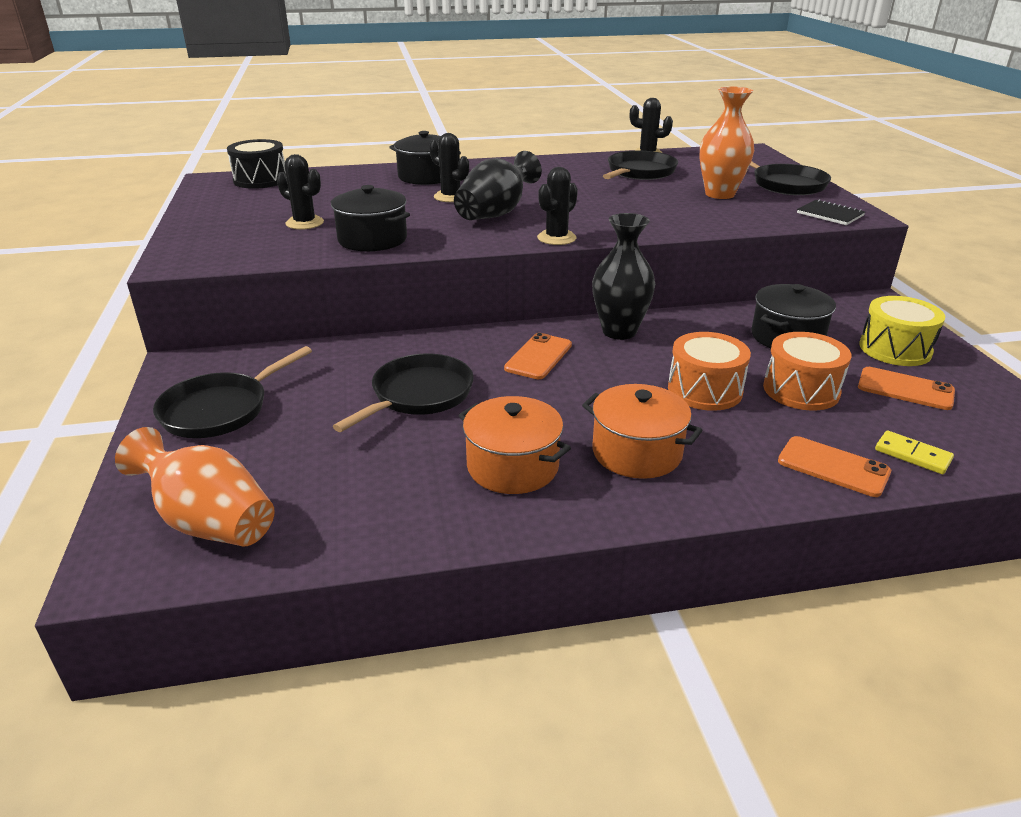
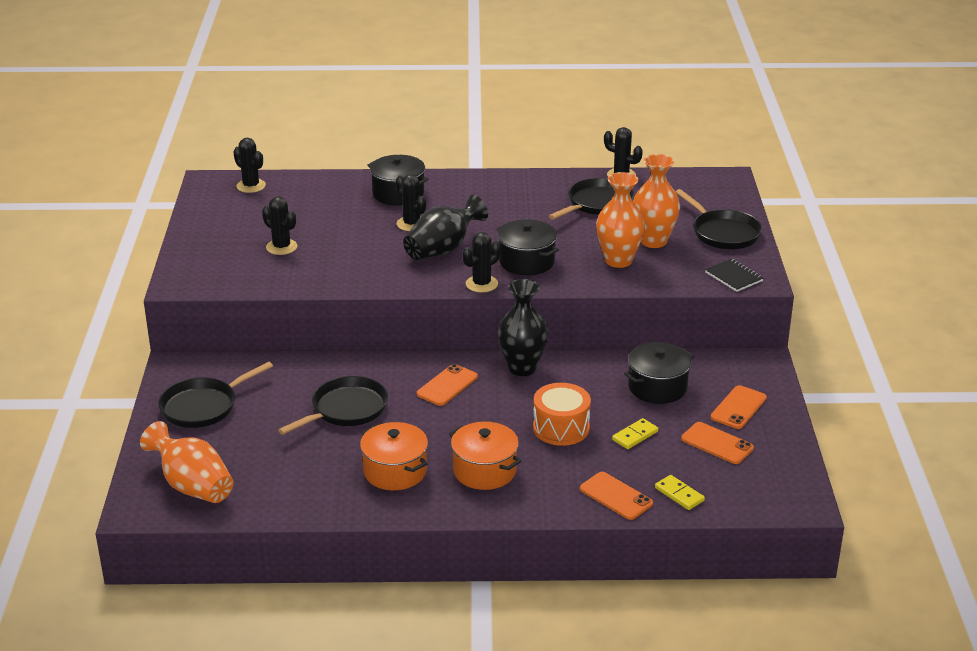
camera: 10 degrees right, 0 degrees up
black drum [227,139,286,189] -> black cactus [233,138,266,193]
black pot [331,185,410,251] -> black pot moved to [496,219,559,275]
orange drum [763,332,851,410] -> yellow domino [612,418,658,449]
yellow drum [859,296,945,366] -> orange phone [711,385,767,429]
none -> orange vase [596,172,645,268]

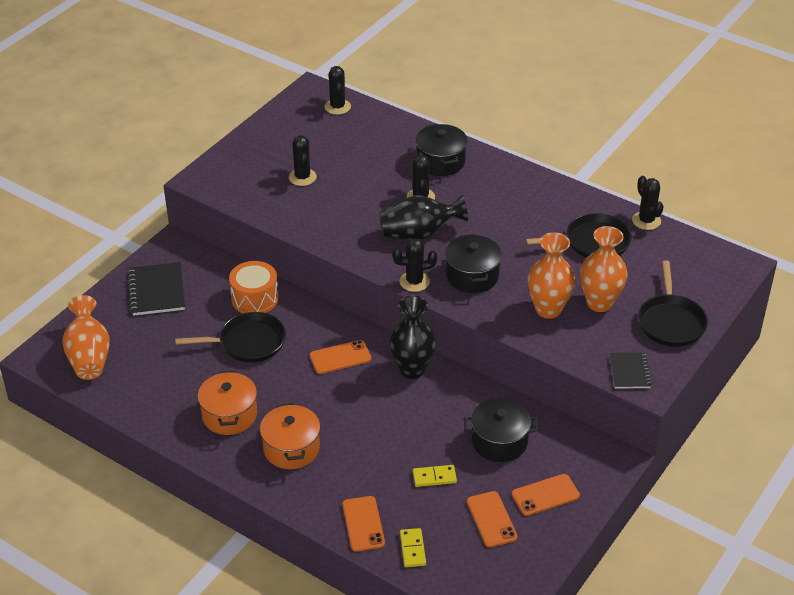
camera: 35 degrees right, 10 degrees up
black pan [158,362,273,428] -> black notebook [128,262,185,316]
orange drum [533,383,591,446] -> orange drum moved to [229,261,279,313]

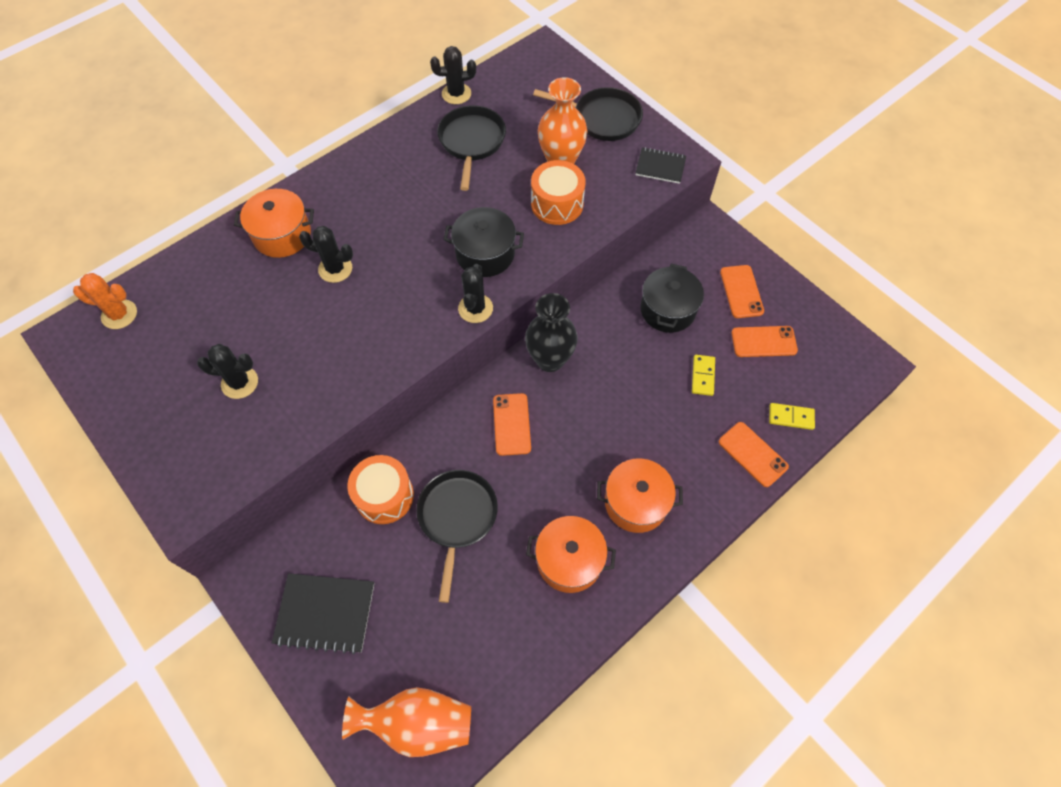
camera: 75 degrees left, 20 degrees up
black cactus [325,66,351,115] -> orange cactus [73,273,137,329]
orange phone [342,496,385,552] -> orange phone turned 45 degrees clockwise [719,422,789,487]
black vase [379,195,468,240] -> none
black pot [416,124,467,176] -> orange pot [234,189,314,258]
orange vase [527,232,575,319] -> orange drum [531,160,585,225]

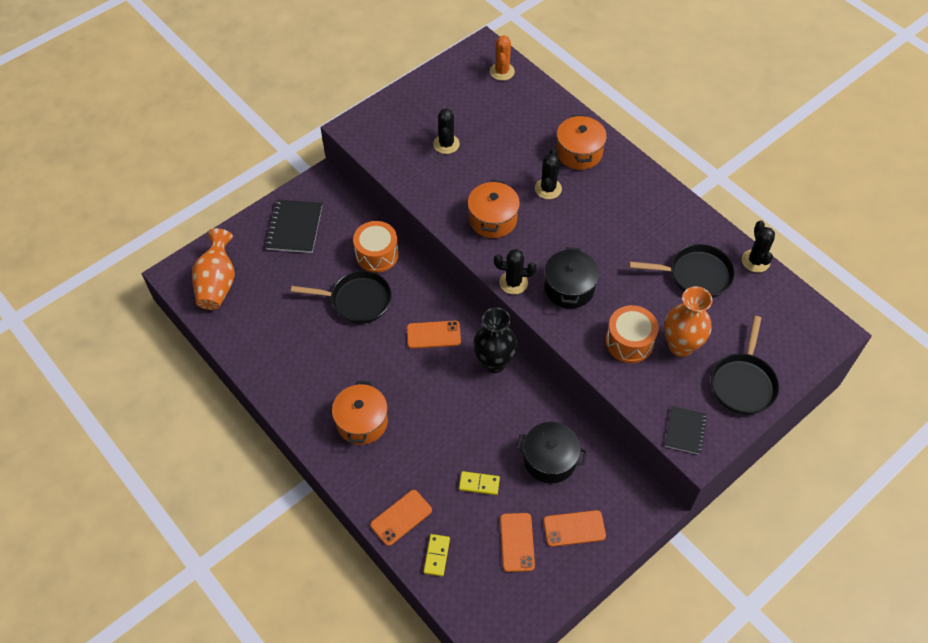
camera: 90 degrees right, 5 degrees down
orange pot [526,516,616,593] -> orange pot moved to [468,180,520,238]

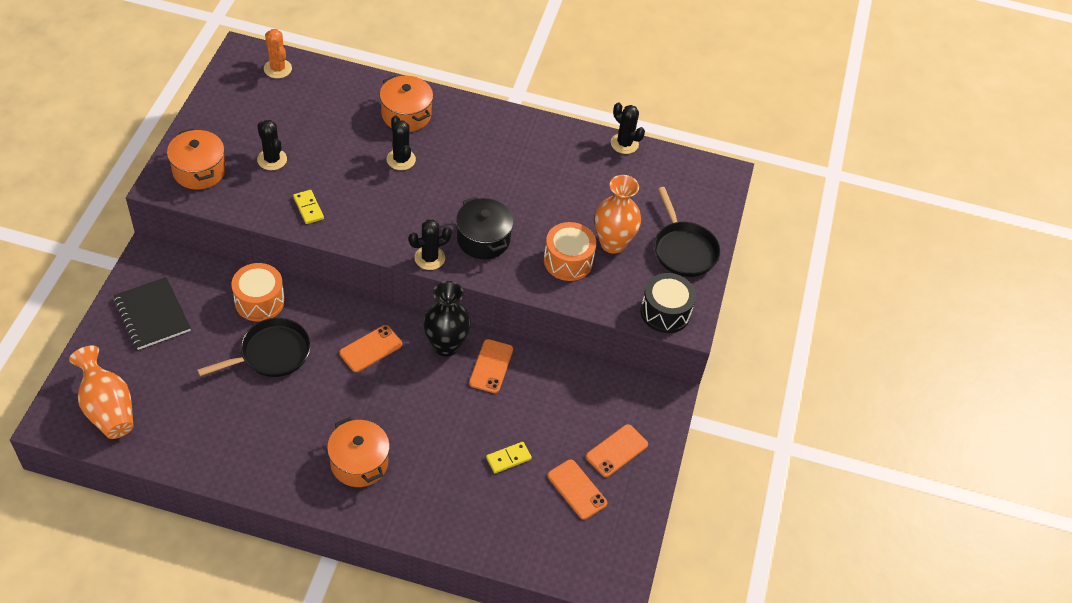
camera: 40 degrees left, 5 degrees down
orange phone [370,490,432,546] -> orange phone moved to [469,339,513,393]
yellow domino [424,534,450,576] -> yellow domino moved to [293,190,324,224]
orange pot [468,180,520,238] -> orange pot moved to [167,128,226,190]
black pot [516,422,587,483] -> none
black pan [629,244,735,298] -> none
black notebook [665,406,707,454] -> black drum [640,273,696,333]

